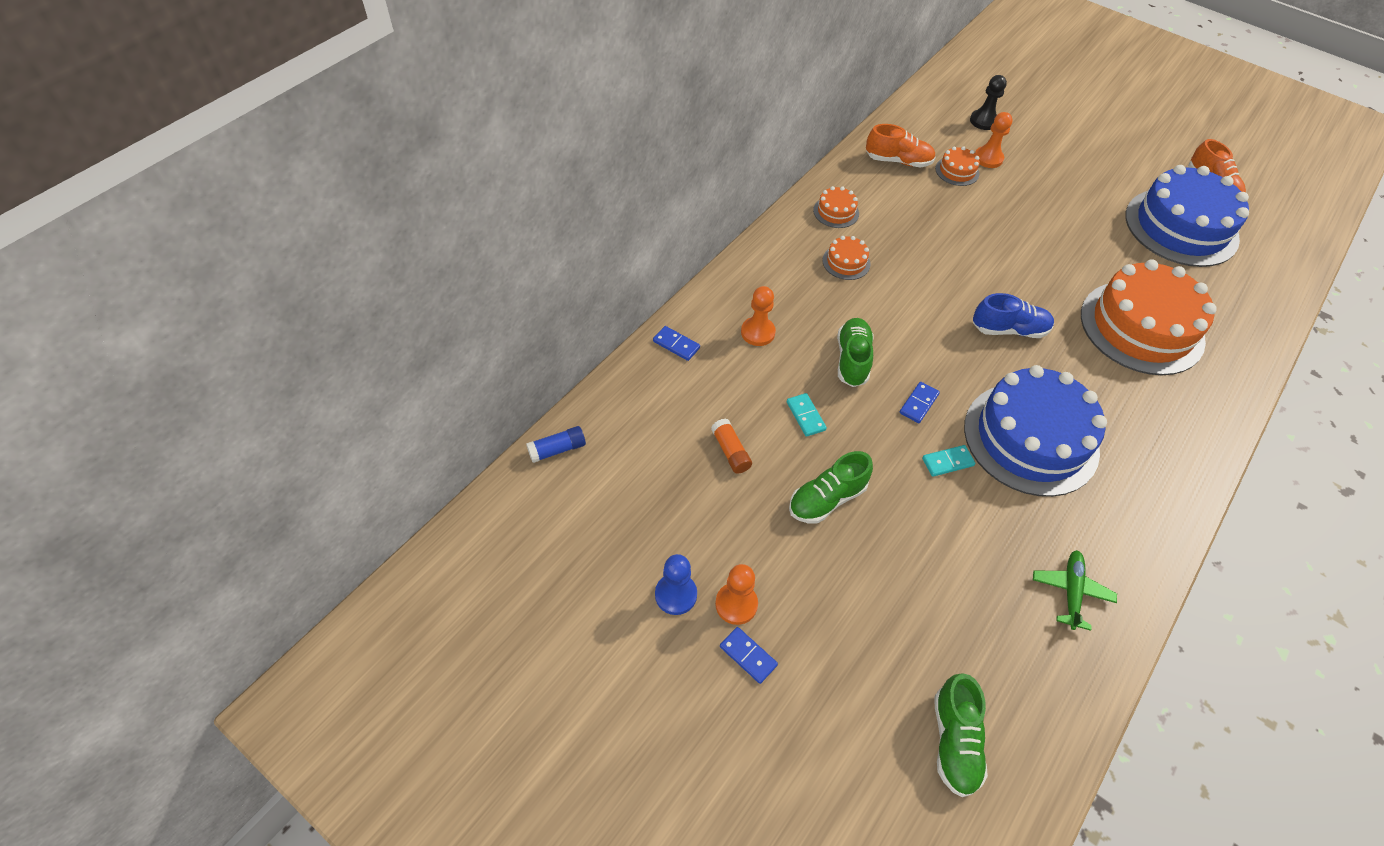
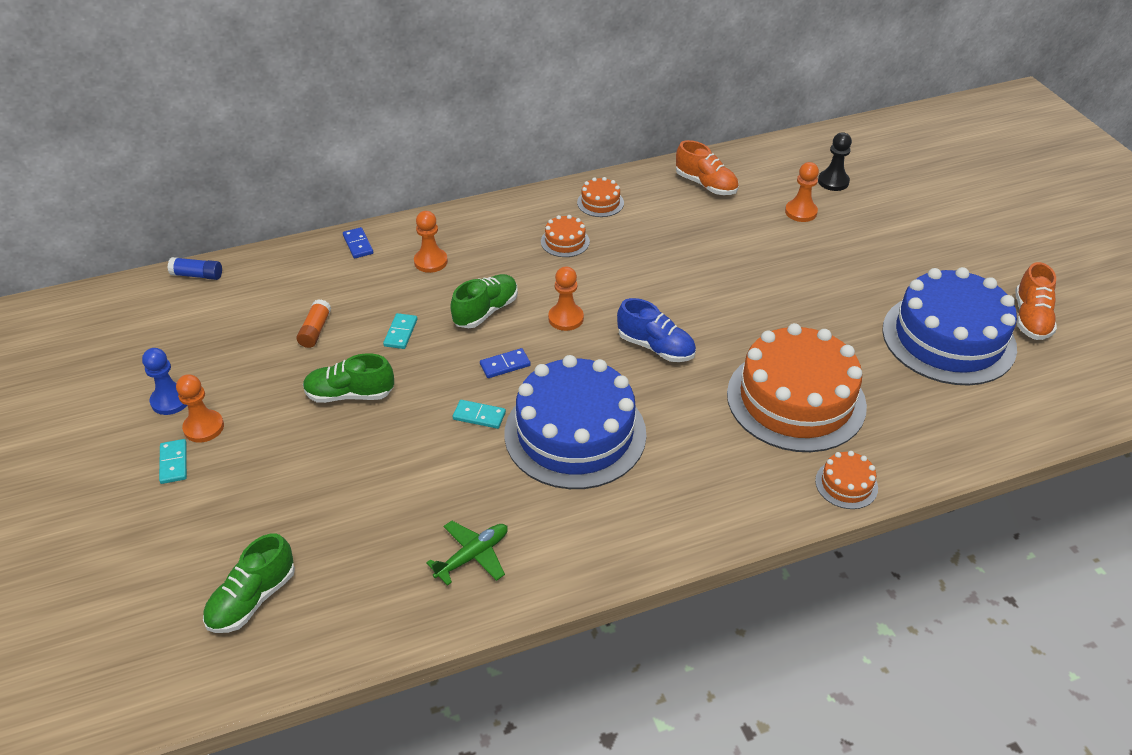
camera: 35 degrees right, 10 degrees down
blue domino [720,627,778,684] -> turquoise domino [159,439,187,484]
orange cake [935,146,980,186] -> orange cake moved to [815,451,878,509]
none -> orange pawn [548,266,584,331]

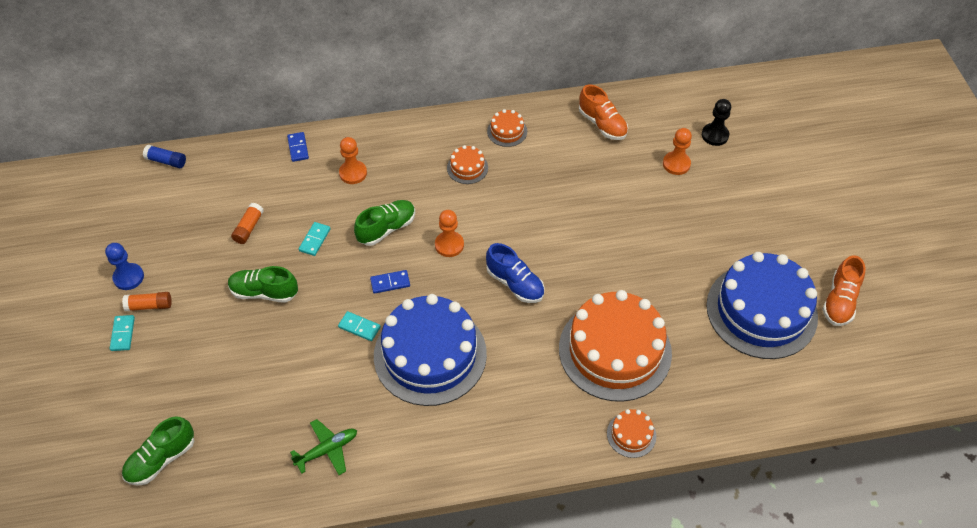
camera: 10 degrees right, 10 degrees up
orange pawn [176,374,224,443] -> orange glue stick [122,292,172,311]

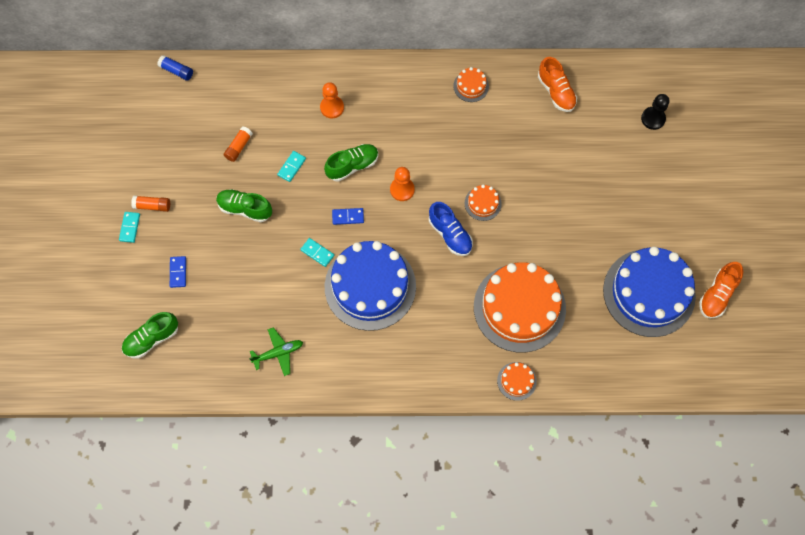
camera: 10 degrees right, 15 degrees up
blue pawn [105,243,144,290] -> none
blue domino [287,132,309,162] -> blue domino moved to [170,256,186,288]
orange cake [447,145,488,184] -> orange cake moved to [465,185,502,221]
orange pawn [663,128,692,175] -> none

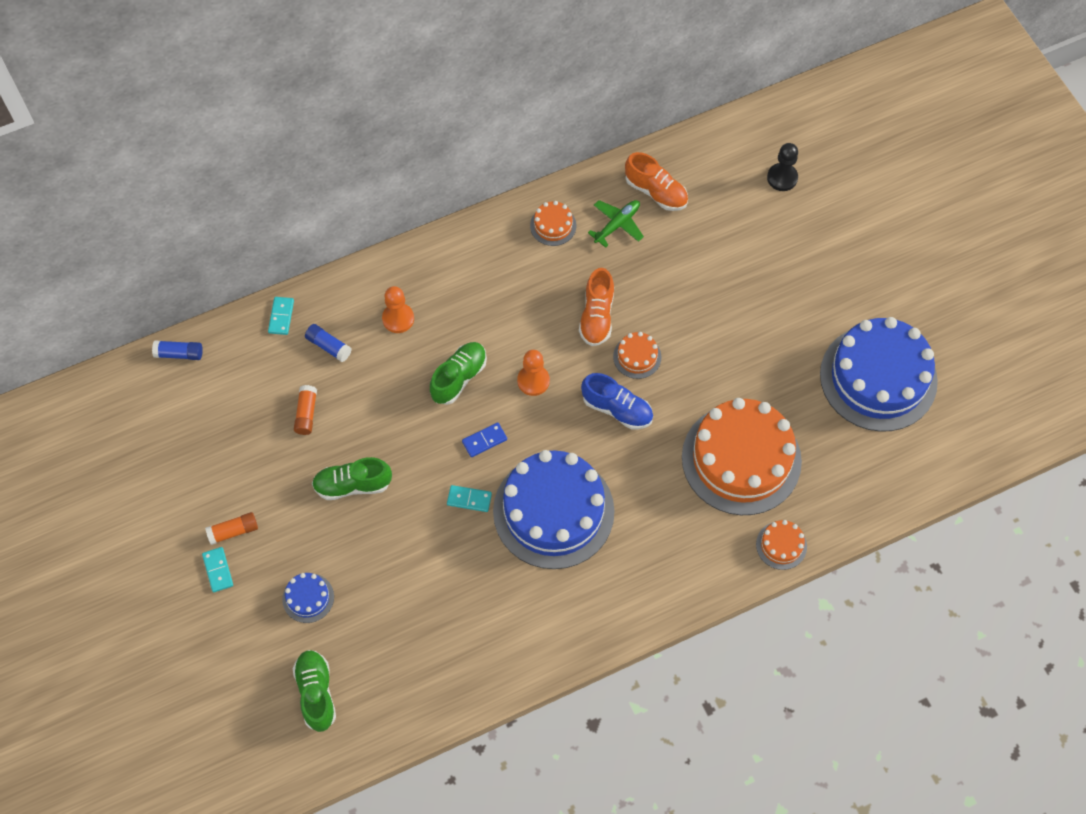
camera: 25 degrees left, 5 degrees down
green shoe [122,312,178,358] -> green shoe turned 135 degrees clockwise [293,650,336,732]
blue domino [170,256,186,288] -> blue cake [282,573,334,623]
green plane [249,327,303,376] -> green plane moved to [588,200,644,248]
turquoise domino [277,151,306,182] -> turquoise domino moved to [268,297,294,335]
orange shoe [699,262,743,318] -> orange shoe moved to [579,268,614,346]
none -> blue glue stick [305,324,352,362]

